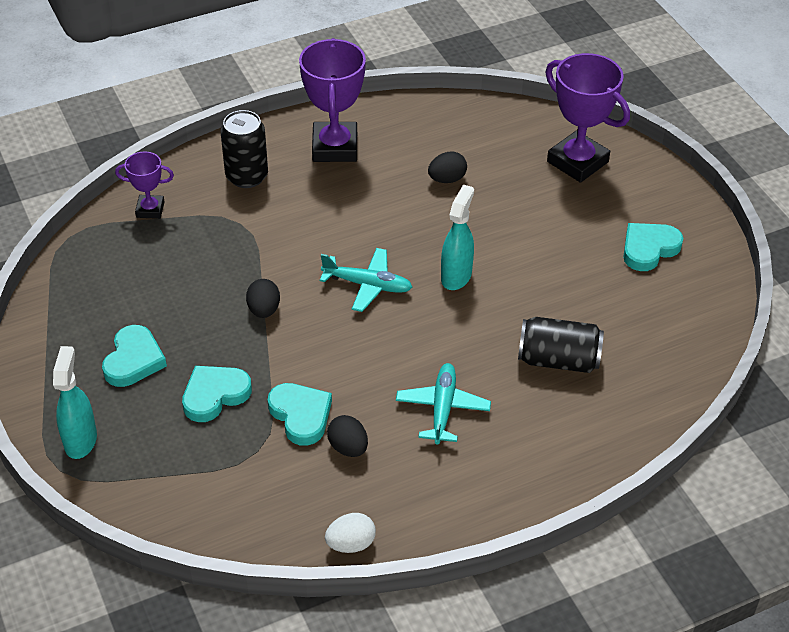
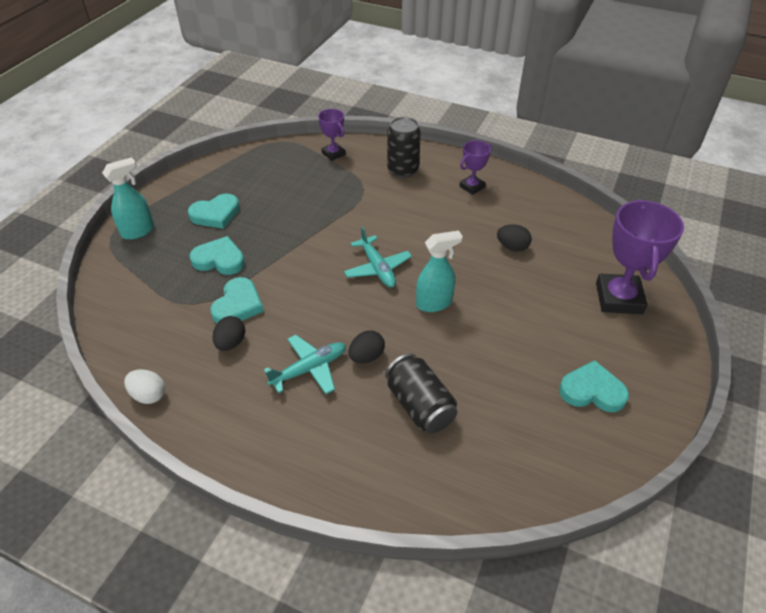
camera: 50 degrees right, 0 degrees up
black egg [246,279,280,318] -> black egg moved to [348,330,385,363]
purple trophy [299,38,366,162] -> purple trophy [459,140,491,195], size x0.54

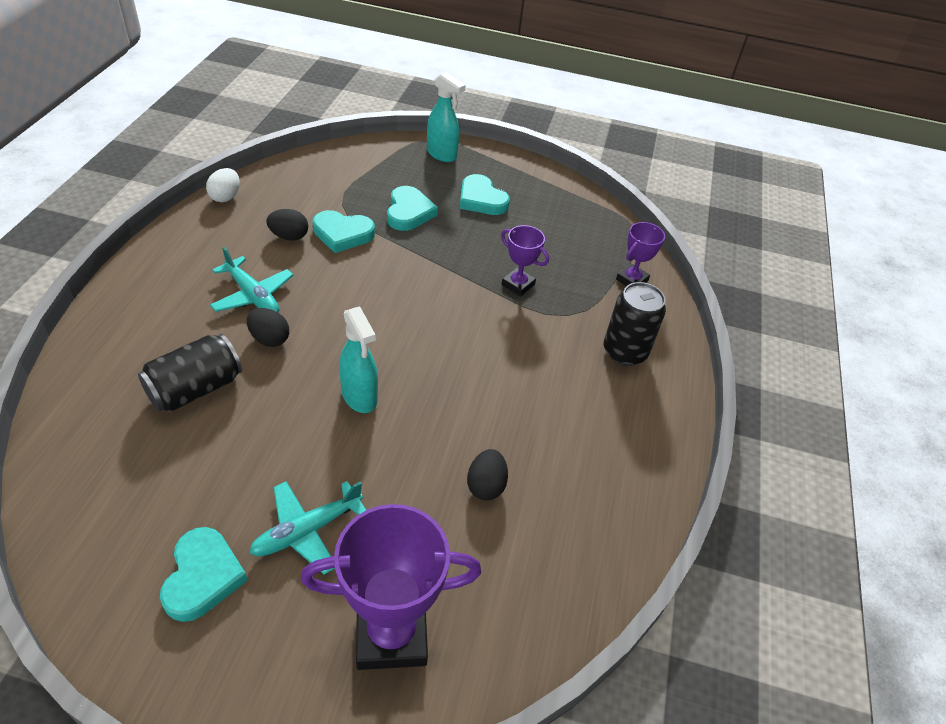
camera: 75 degrees right, 0 degrees up
turquoise plane [344,226,412,287] -> turquoise plane moved to [249,481,366,575]
purple trophy [459,140,491,195] -> purple trophy moved to [501,225,549,296]

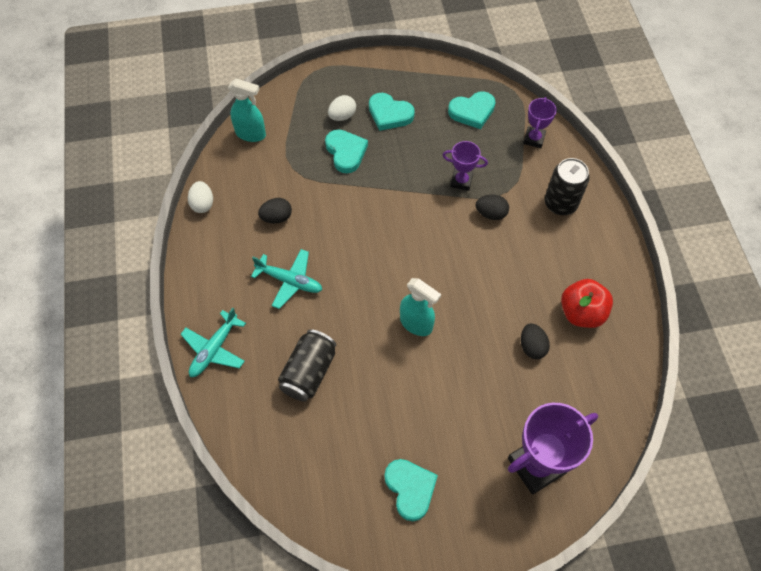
camera: 20 degrees left, 15 degrees up
black egg [247,308,289,347] -> black egg moved to [476,195,509,220]
turquoise plane [249,481,366,575] -> turquoise plane moved to [180,307,246,377]
turquoise heart [312,210,375,253] -> turquoise heart moved to [448,91,496,129]
turquoise spray bottle [427,72,466,162] -> turquoise spray bottle moved to [228,79,266,142]
none -> white egg [328,95,356,121]
none -> red apple [561,279,613,328]

